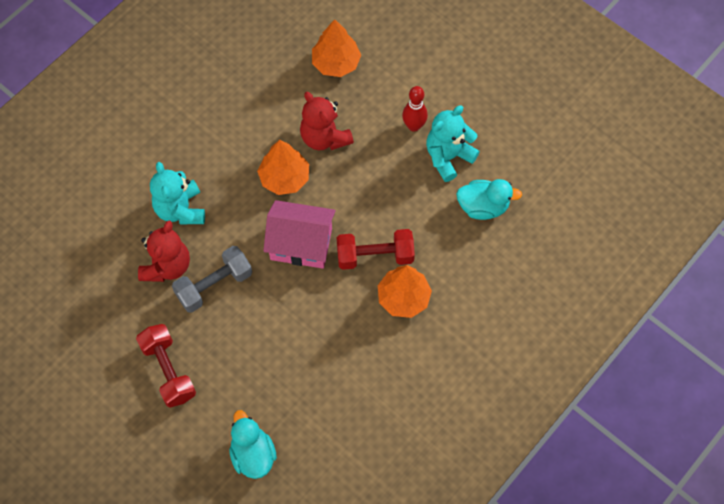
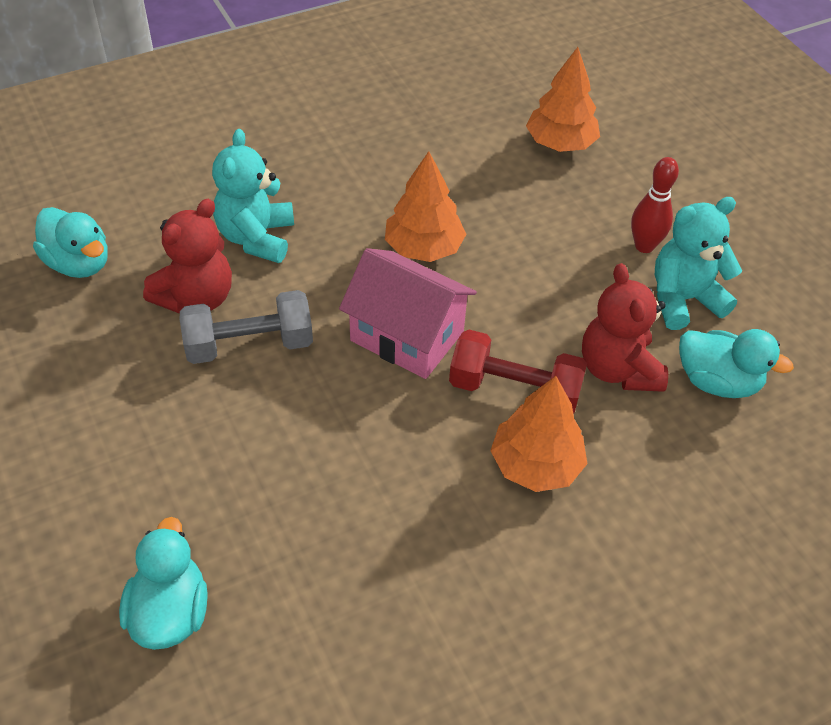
camera: 20 degrees right, 15 degrees down
red dumbbell [136,324,196,408] -> none
red teddy bear [300,92,354,150] -> red teddy bear moved to [582,263,668,392]
none -> turquoise duck [33,207,108,278]

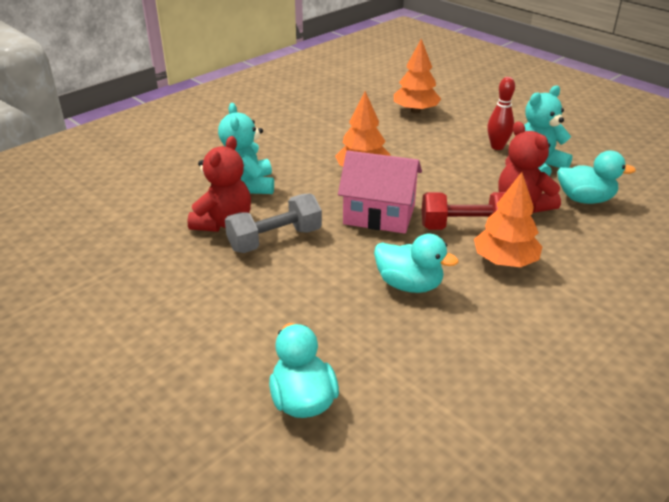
camera: 15 degrees left, 15 degrees down
turquoise duck [33,207,108,278] -> turquoise duck moved to [374,234,459,293]

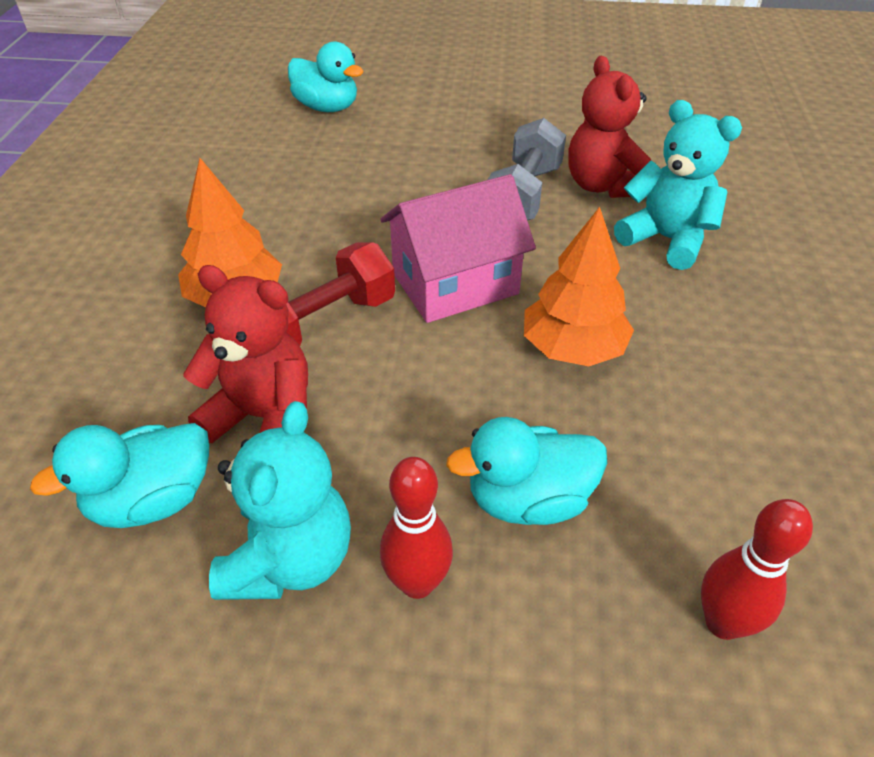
camera: 140 degrees right, 10 degrees up
turquoise duck [374,234,459,293] -> turquoise duck moved to [446,417,607,525]
orange tree [394,38,441,113] -> red bowling pin [701,499,813,640]

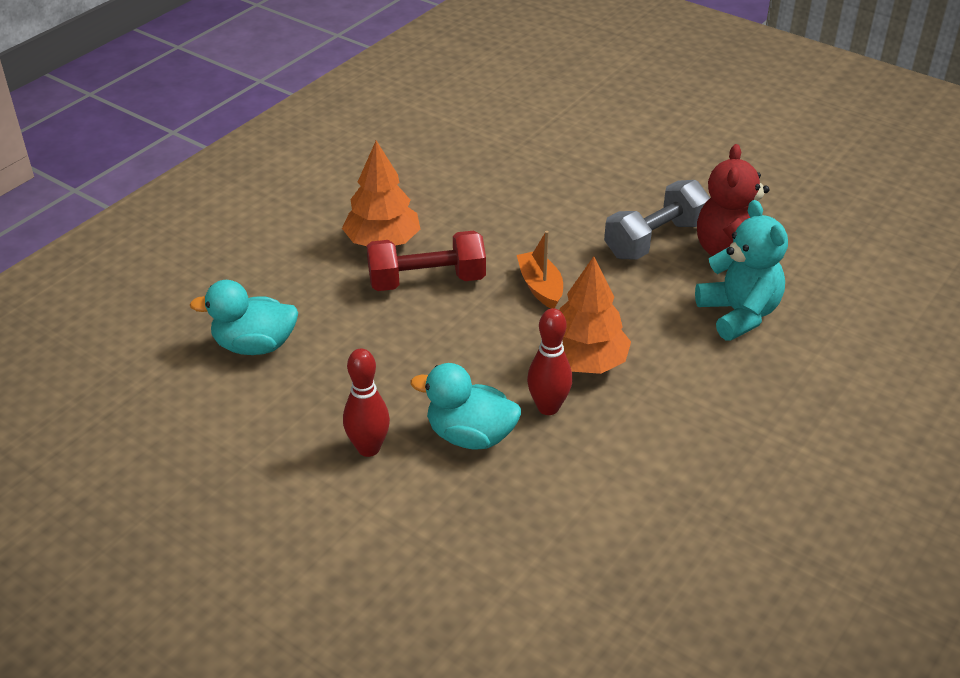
camera: 30 degrees right, 5 degrees down
red teddy bear [183,265,308,443] -> none
turquoise teddy bear [209,401,351,600] -> none
turquoise duck [288,41,364,112] -> none
pink house [380,174,536,323] -> orange boat [517,231,563,308]
red bowling pin [701,499,813,640] -> red bowling pin moved to [527,308,572,415]

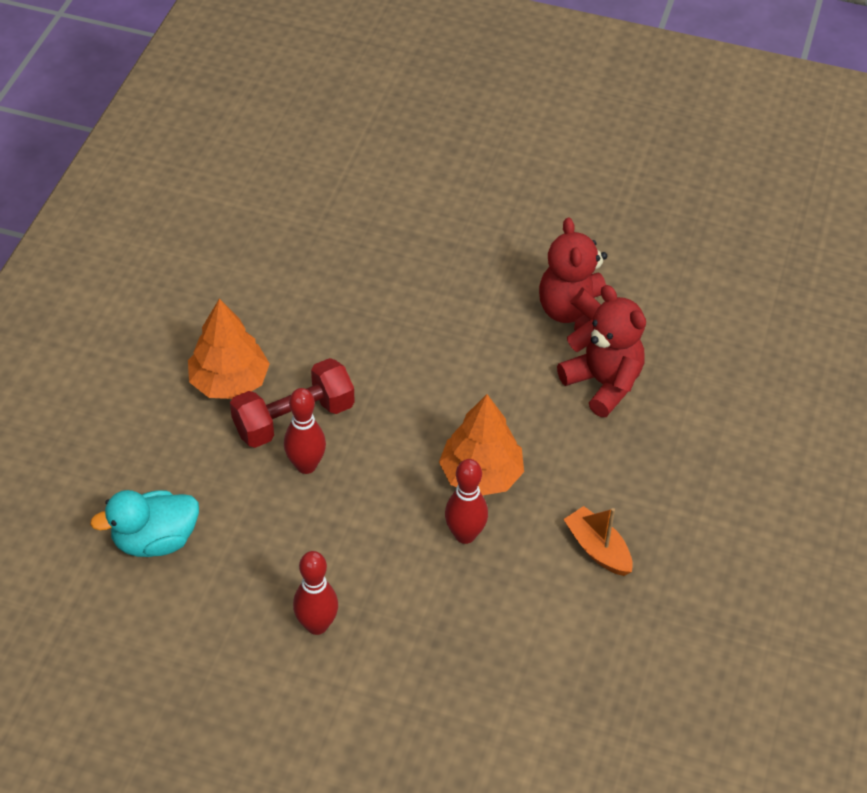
camera: 20 degrees left, 10 degrees up
turquoise duck [411,363,521,450] -> none
orange boat [517,231,563,308] -> orange boat moved to [563,506,633,576]
grey dumbbell [604,180,710,260] -> none
turquoise teddy bear [695,200,788,341] -> red teddy bear [557,285,646,417]
none -> red bowling pin [284,388,326,474]

